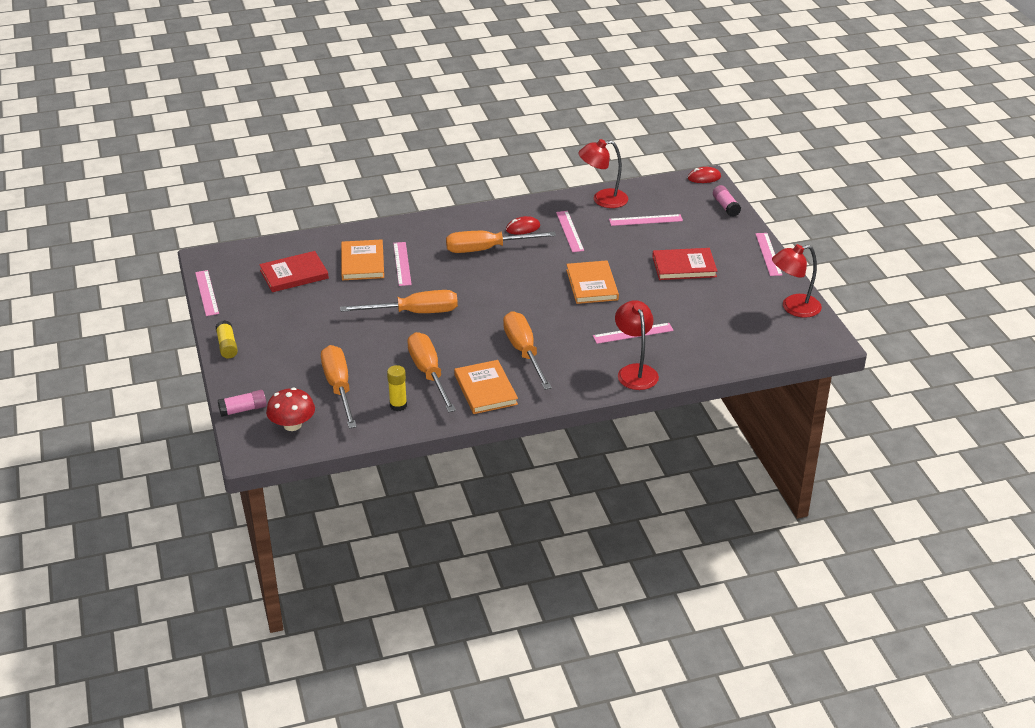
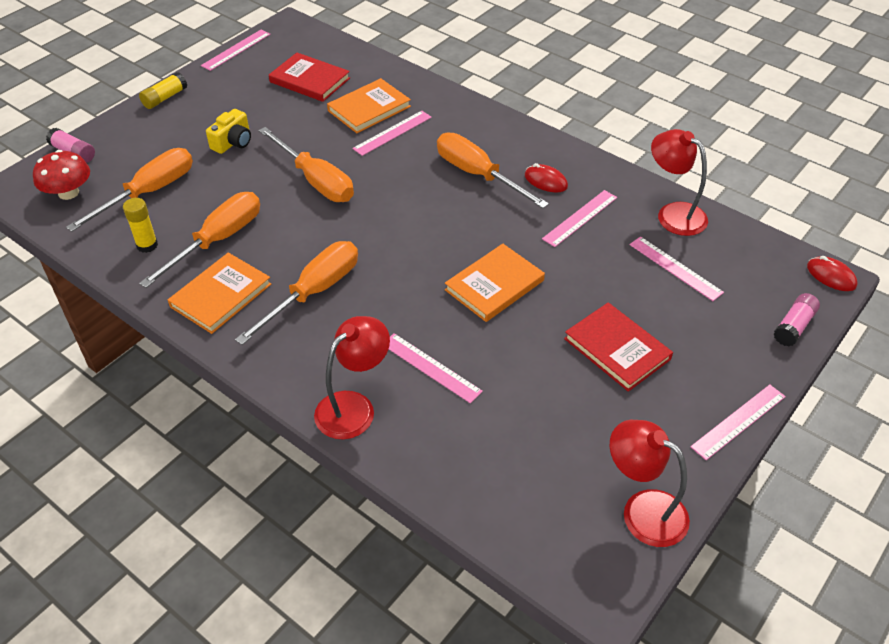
camera: 55 degrees right, 10 degrees up
none -> yellow camera [206,109,251,154]

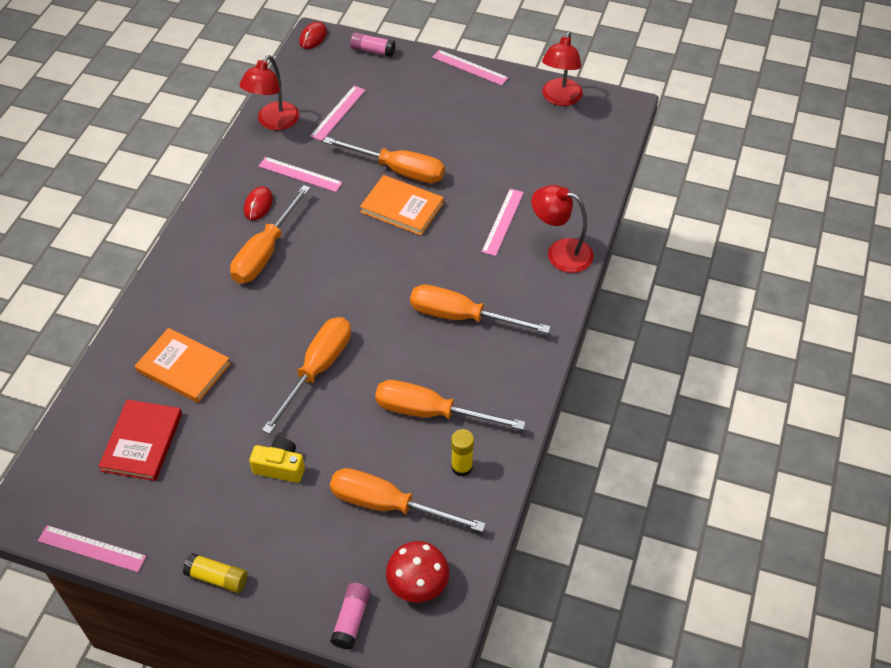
camera: 110 degrees left, 5 degrees up
orange book [168,253,271,334] -> none
pink ruler [352,111,432,156] -> none
red book [564,303,673,392] -> none
none -> orange screwdriver [323,137,445,183]

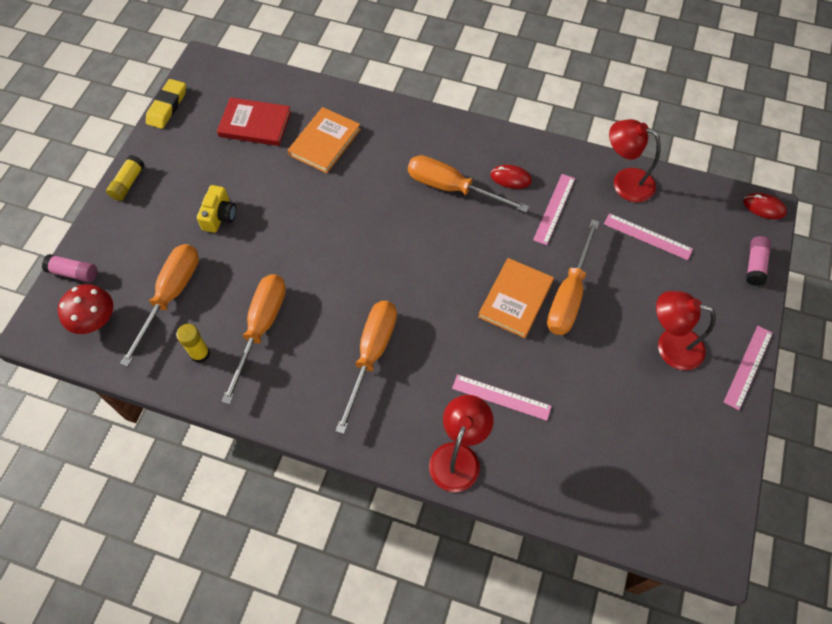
camera: 90 degrees right, 10 degrees up
pink ruler [38,525,146,572] -> yellow eraser [146,79,186,129]
orange screwdriver [262,317,351,434] -> none
red lamp [542,31,583,106] -> red lamp moved to [656,291,716,370]

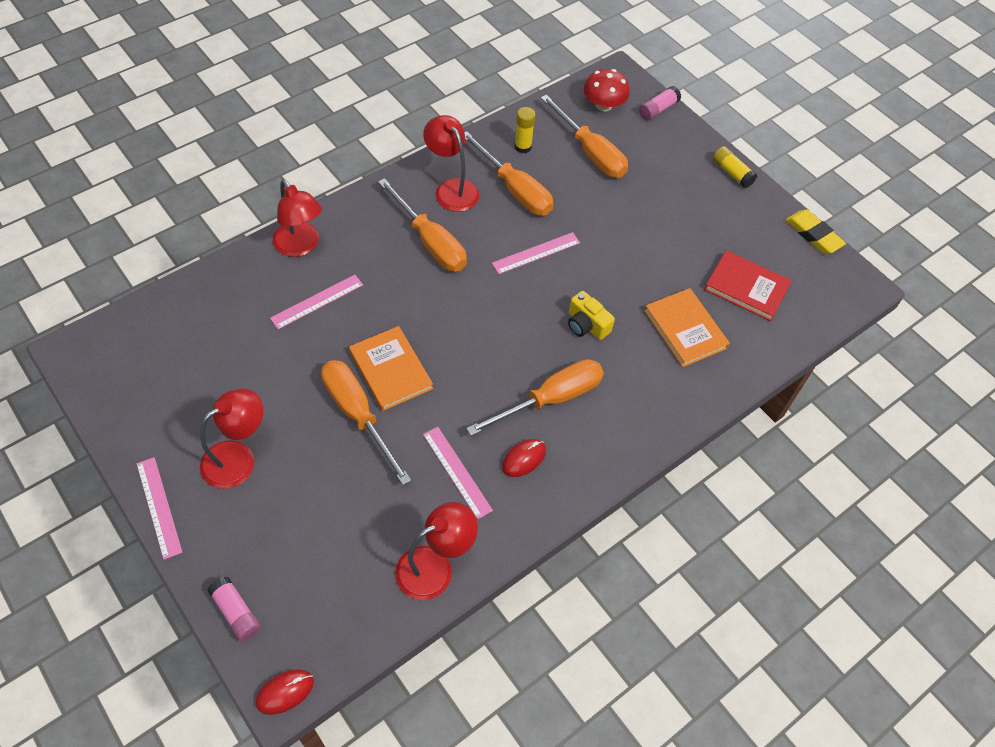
camera: 120 degrees right, 5 degrees down
yellow camera [197,185,236,233] -> yellow camera moved to [568,291,615,340]
red book [217,97,291,146] -> red book turned 75 degrees clockwise [704,250,792,321]
pink ruler [604,213,693,260] -> pink ruler moved to [492,232,580,274]
none -> red lamp [423,115,479,212]

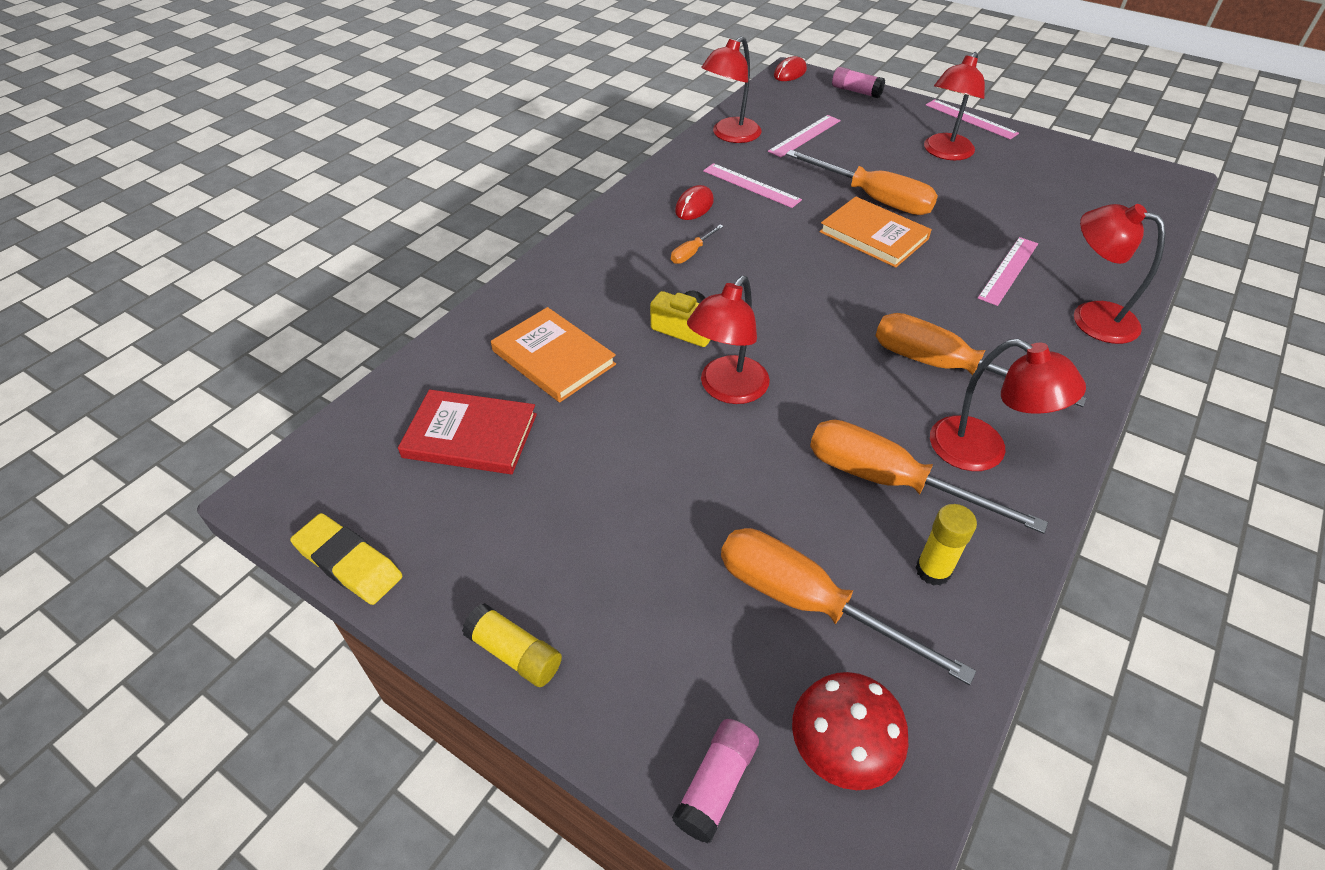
camera: 165 degrees right, 10 degrees down
orange screwdriver [466,359,604,436] -> orange screwdriver [671,224,724,264], size x0.44
pink ruler [492,232,580,274] -> pink ruler moved to [768,115,841,157]
none -> red lamp [687,276,770,404]

